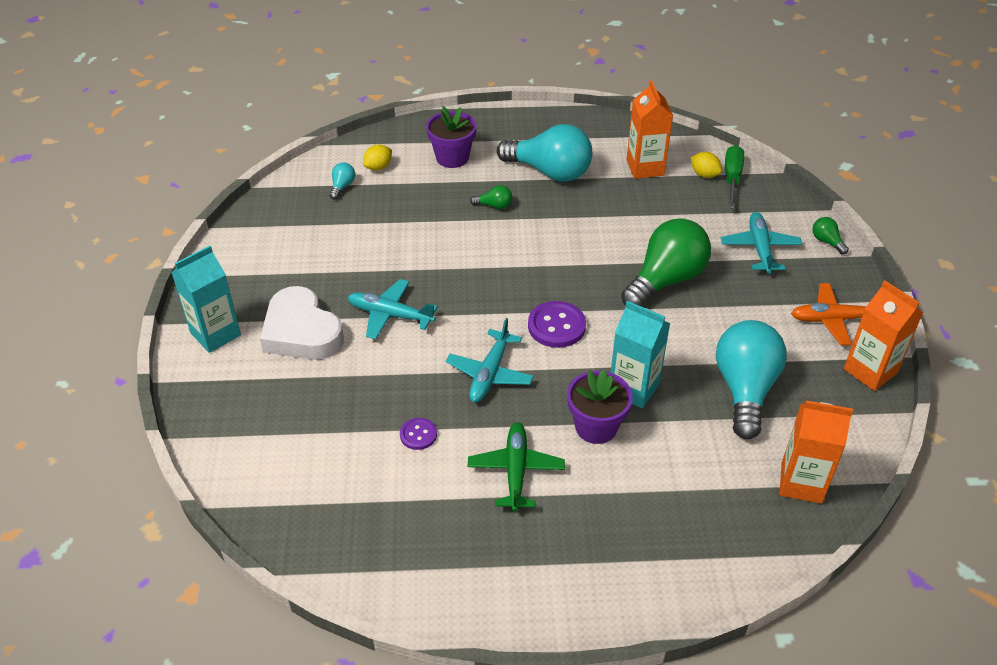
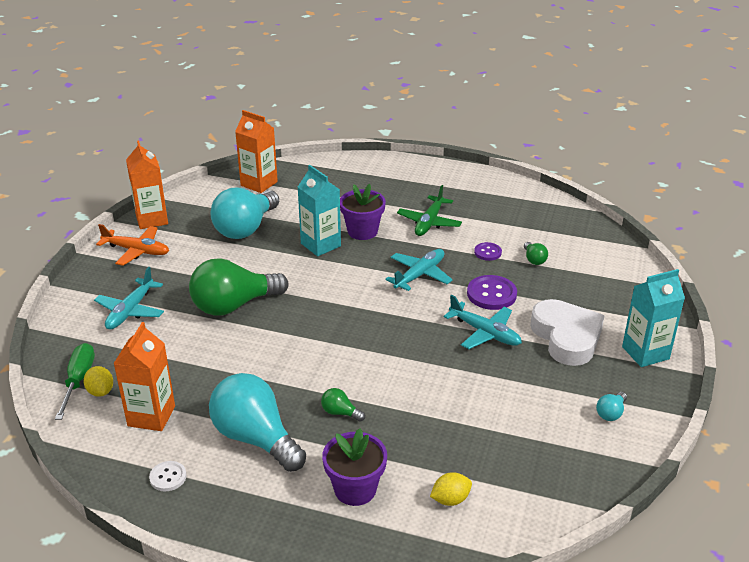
camera: 160 degrees left, 10 degrees down
turquoise light bulb [330,163,355,200] -> turquoise light bulb moved to [596,392,627,421]
purple button [528,301,586,348] -> purple button moved to [467,275,517,310]
green screwdriver [725,145,744,209] -> green screwdriver turned 150 degrees clockwise [55,343,95,420]
green light bulb [812,217,849,254] -> green light bulb moved to [524,242,548,265]
none -> white button [149,461,187,491]

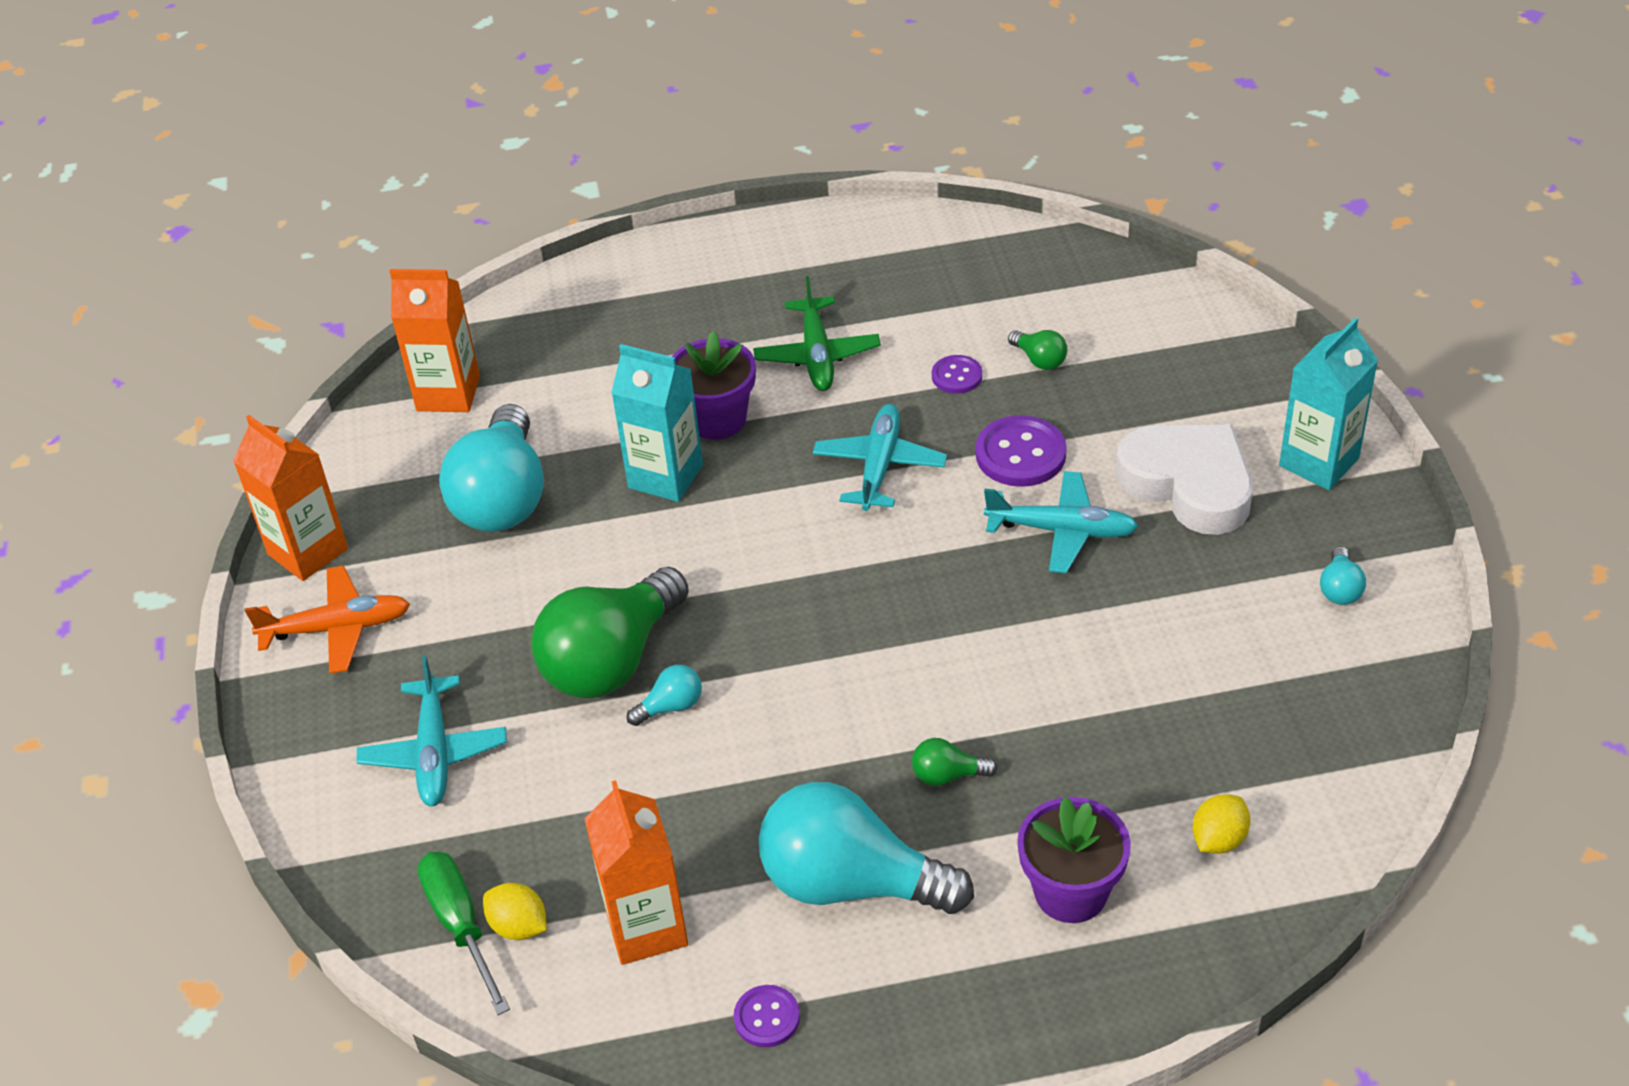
camera: 25 degrees left, 10 degrees up
white button [149,461,187,491] -> purple button [734,985,800,1047]
none -> turquoise light bulb [627,665,702,726]

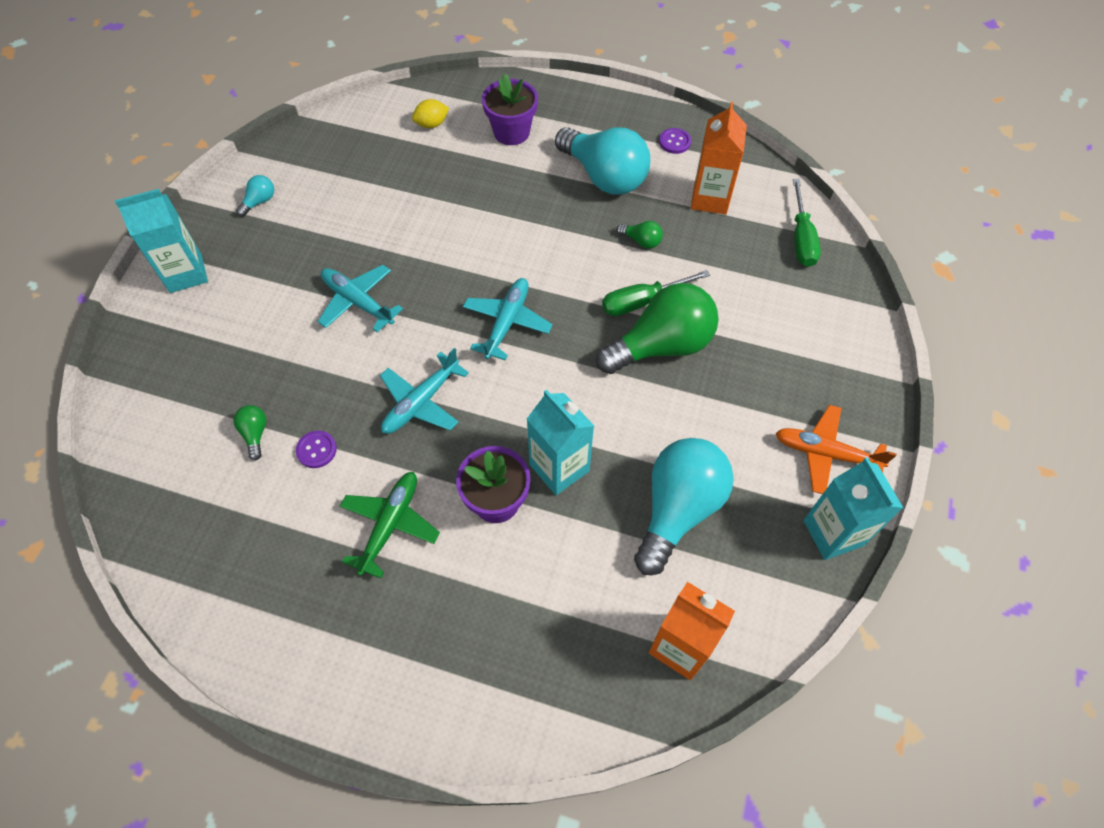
camera: 155 degrees left, 15 degrees up
orange carton [233,415,348,581] -> turquoise carton [803,457,903,560]
turquoise plane [357,655,507,806] -> turquoise plane moved to [463,278,553,360]
yellow lemon [483,883,547,940] -> none
turquoise light bulb [627,665,702,726] -> green screwdriver [602,270,710,316]
green light bulb [912,738,998,786] -> green light bulb moved to [616,221,663,249]
purple button [976,415,1067,487] -> none
white heart [1116,425,1253,535] -> none

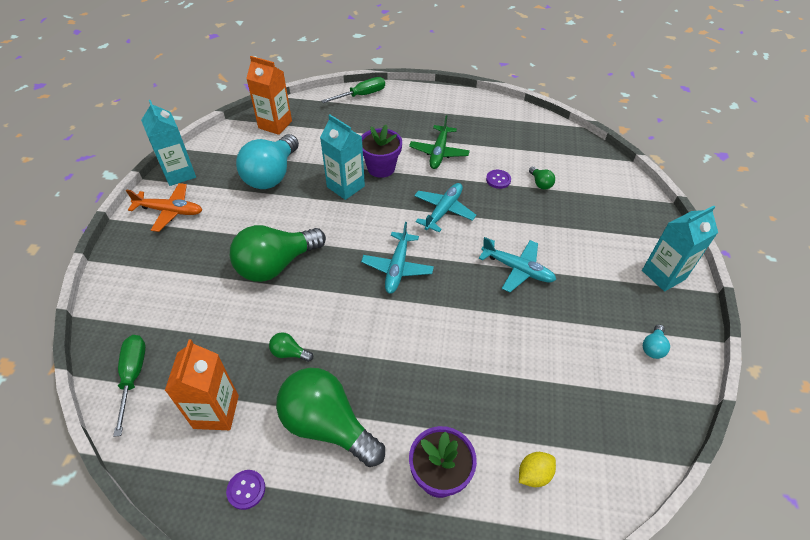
camera: 170 degrees right, 10 degrees down
turquoise light bulb [555,127,650,195] -> green light bulb [276,368,385,467]
green screwdriver [602,270,710,316] -> green screwdriver moved to [321,77,385,103]

